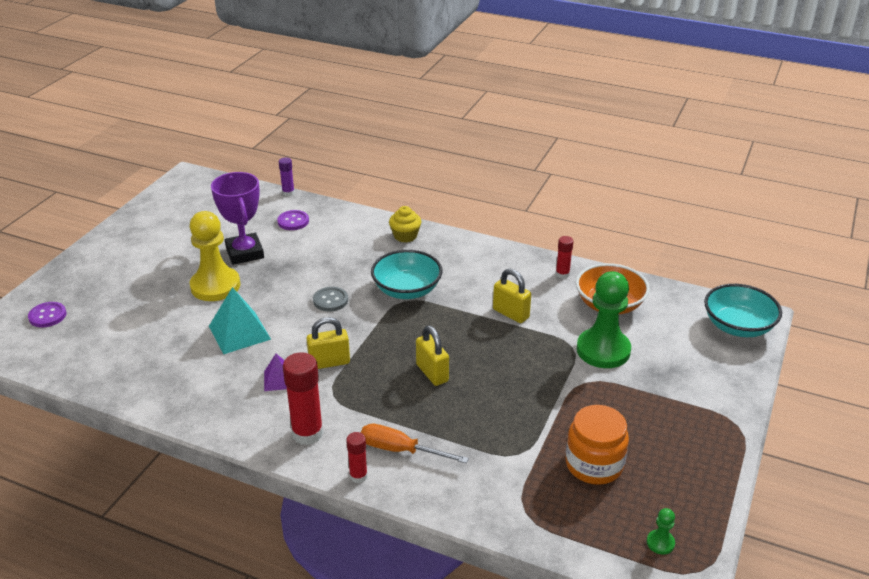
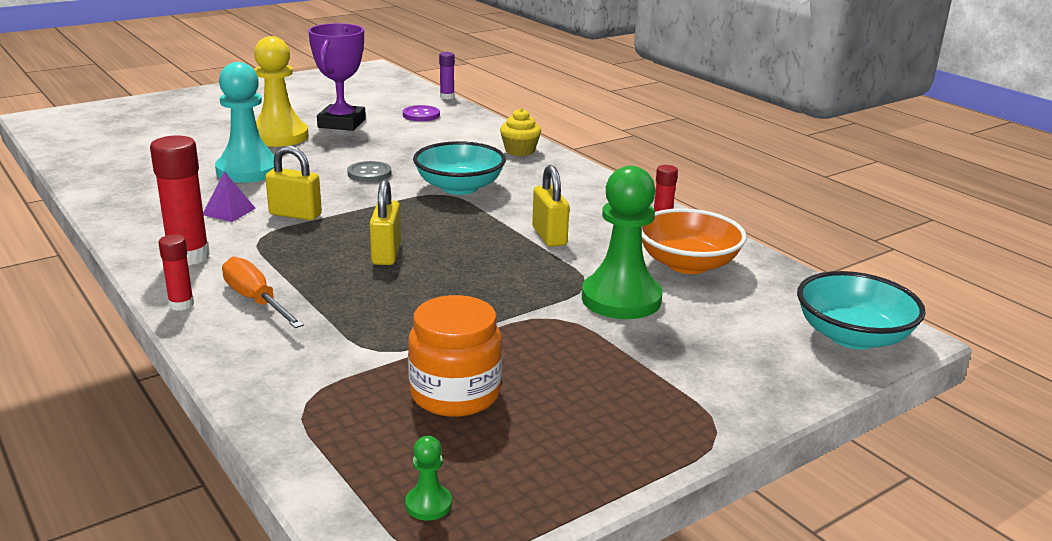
camera: 30 degrees right, 10 degrees down
purple button [28,302,66,328] -> none
turquoise pyramid [209,287,271,354] -> turquoise pawn [215,62,275,183]

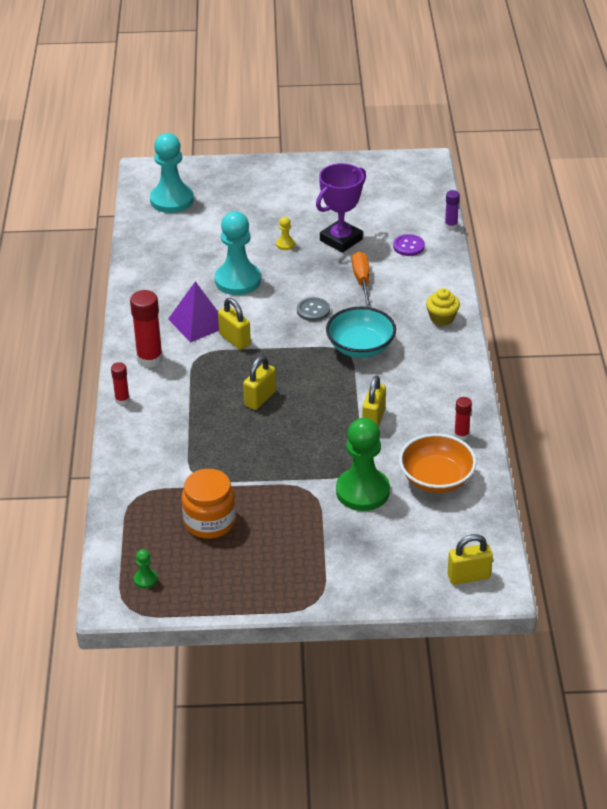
camera: 35 degrees right, 15 degrees up
purple pyramid [203,171,256,222] -> purple pyramid [168,281,219,343], size x1.73
orange screwdriver [222,257,304,328] -> orange screwdriver moved to [352,251,372,308]
yellow pawn [254,36,309,147] -> yellow pawn [276,217,295,250], size x0.41
turquoise bowl [797,271,926,349] -> yellow padlock [447,534,493,585]
none -> turquoise pawn [150,133,194,213]

